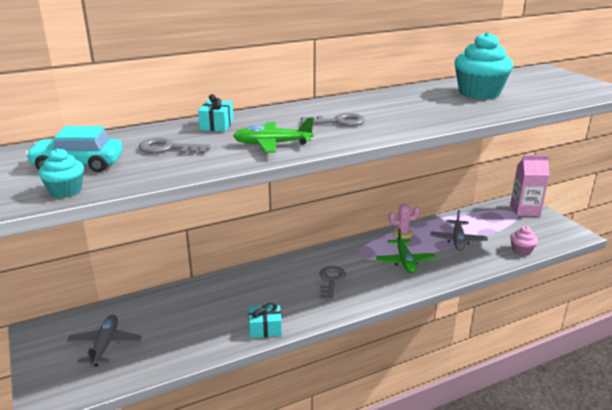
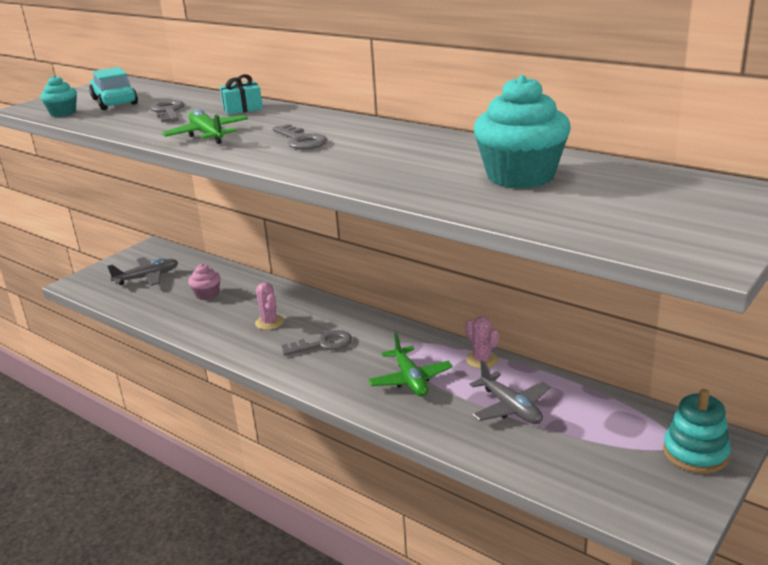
camera: 65 degrees right, 0 degrees up
turquoise gift [249,302,282,338] -> none
green plane [376,228,436,274] -> green plane turned 75 degrees counterclockwise [368,333,453,397]
grey plane [430,210,488,251] -> grey plane turned 105 degrees counterclockwise [470,361,550,424]
pink carton [510,155,550,216] -> turquoise stacking toy [663,389,731,474]
pink cupcake [510,226,538,256] -> pink cupcake moved to [188,264,221,300]
none -> pink cactus [255,282,284,330]

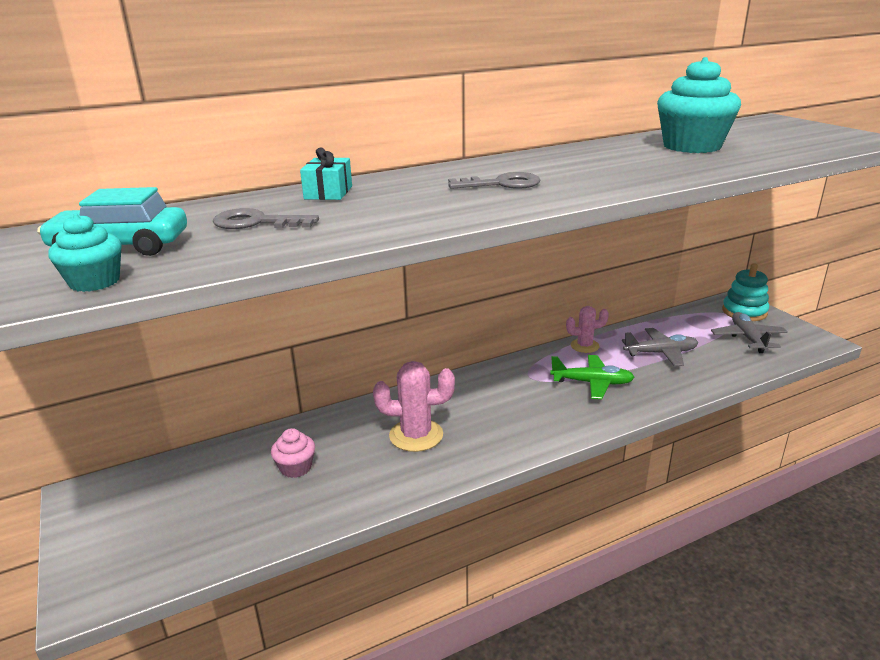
camera: 65 degrees left, 0 degrees up
grey plane [108,257,178,286] -> grey plane moved to [711,312,788,353]
green plane [162,109,248,144] -> none
pink cactus [255,282,284,330] -> pink cactus [373,361,455,452], size x1.56
grey key [281,330,352,356] -> none

